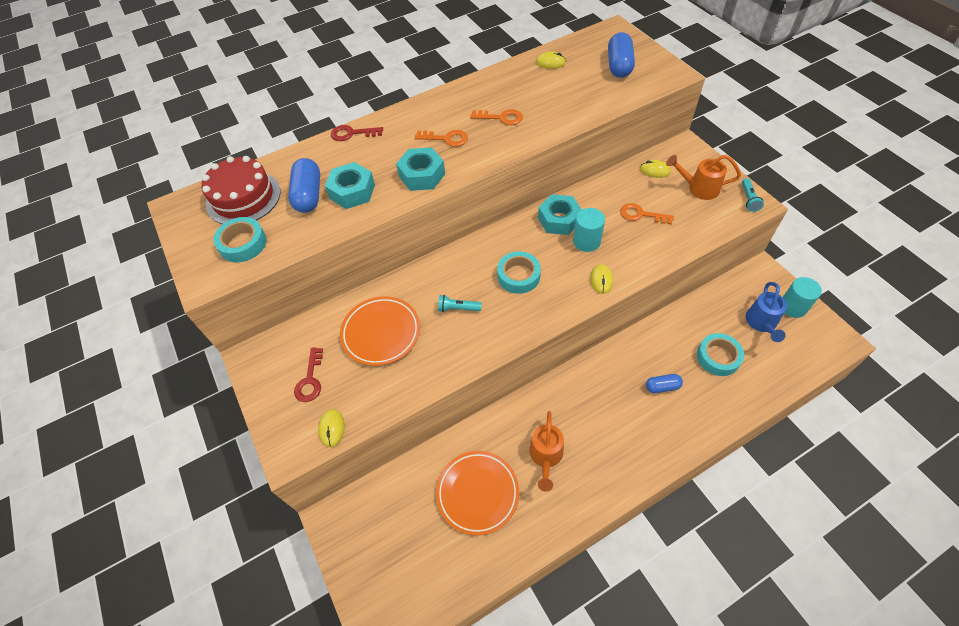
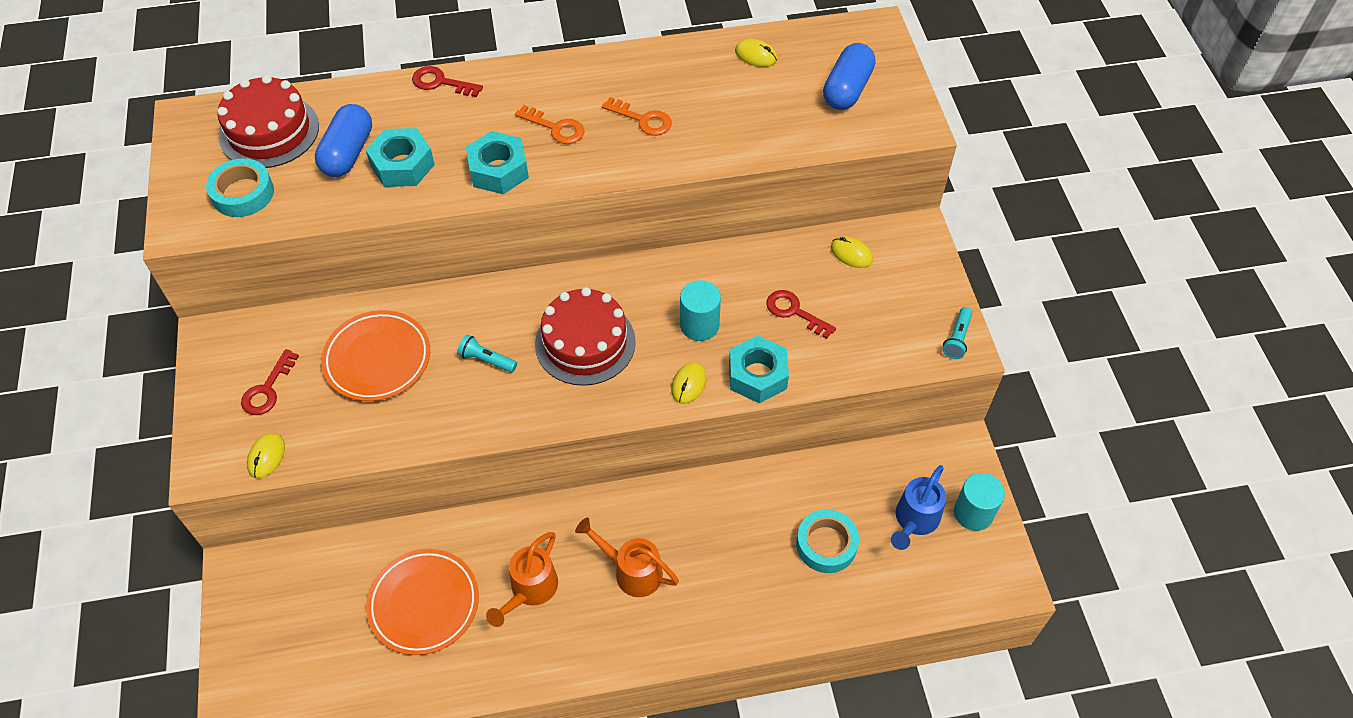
camera: 15 degrees right, 0 degrees up
turquoise tape [497,251,541,294] -> red cake [535,287,636,386]
turquoise nut [538,194,582,235] -> turquoise nut moved to [729,335,789,404]
orange key [620,203,674,224] -> red key [767,290,836,339]
blue capsule [646,374,683,393] -> none
orange watering can [666,155,741,200] -> orange watering can moved to [575,518,679,597]

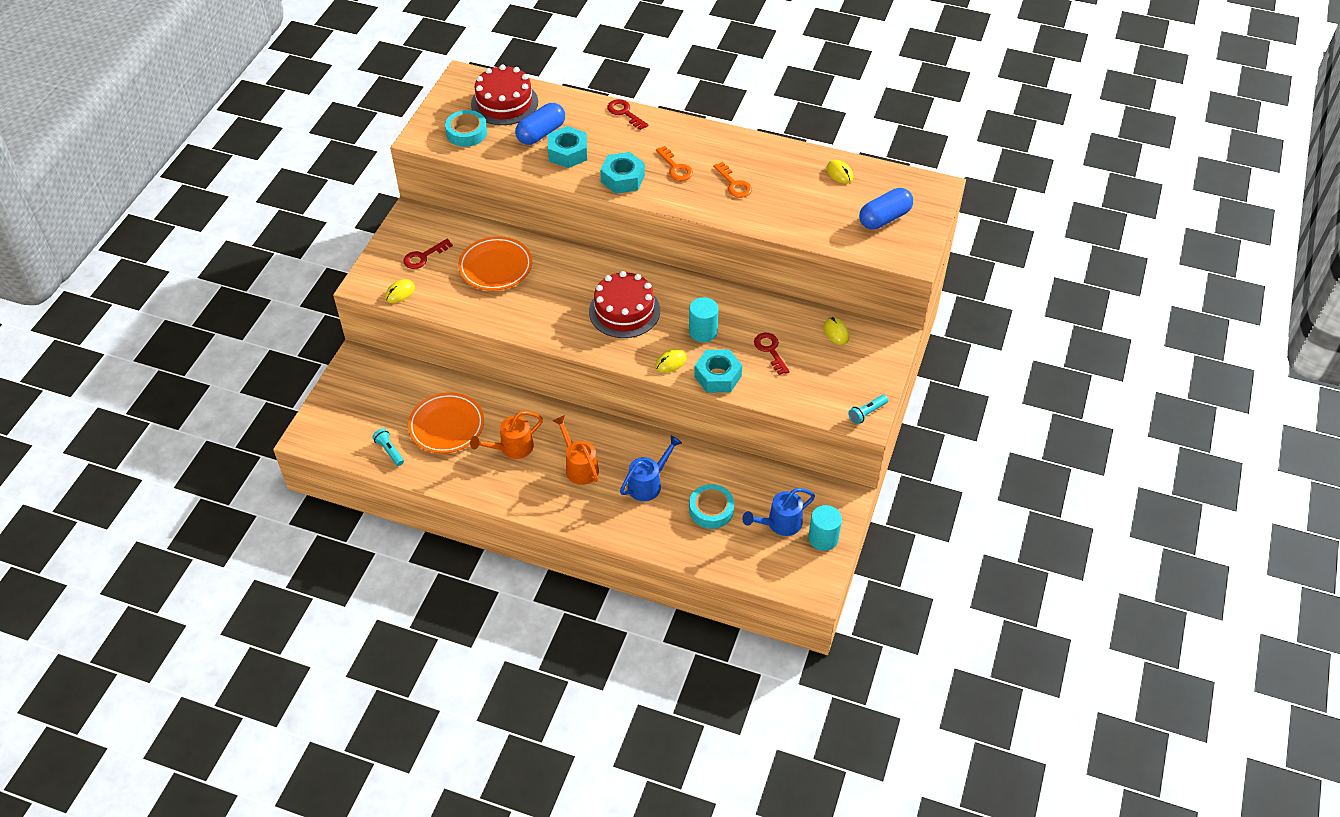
camera: 30 degrees right, 5 degrees down
turquoise flashlight [457,335,517,373] -> turquoise flashlight moved to [372,428,404,466]
none -> blue watering can [620,436,682,501]

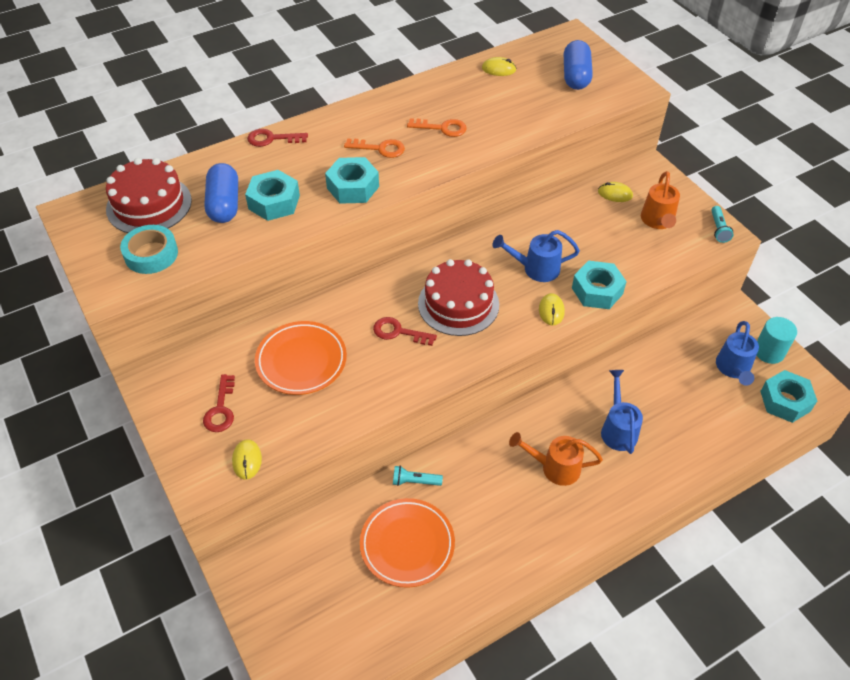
camera: 50 degrees left, 0 degrees up
turquoise flashlight [372,428,404,466] -> turquoise flashlight moved to [393,466,443,486]
orange watering can [470,411,543,459] -> orange watering can moved to [641,171,680,229]
turquoise cylinder [689,297,719,342] -> blue watering can [492,230,580,282]
turquoise tape [689,484,734,529] -> none
red key [754,333,790,375] -> red key moved to [373,317,437,346]
none -> turquoise nut [760,370,817,423]

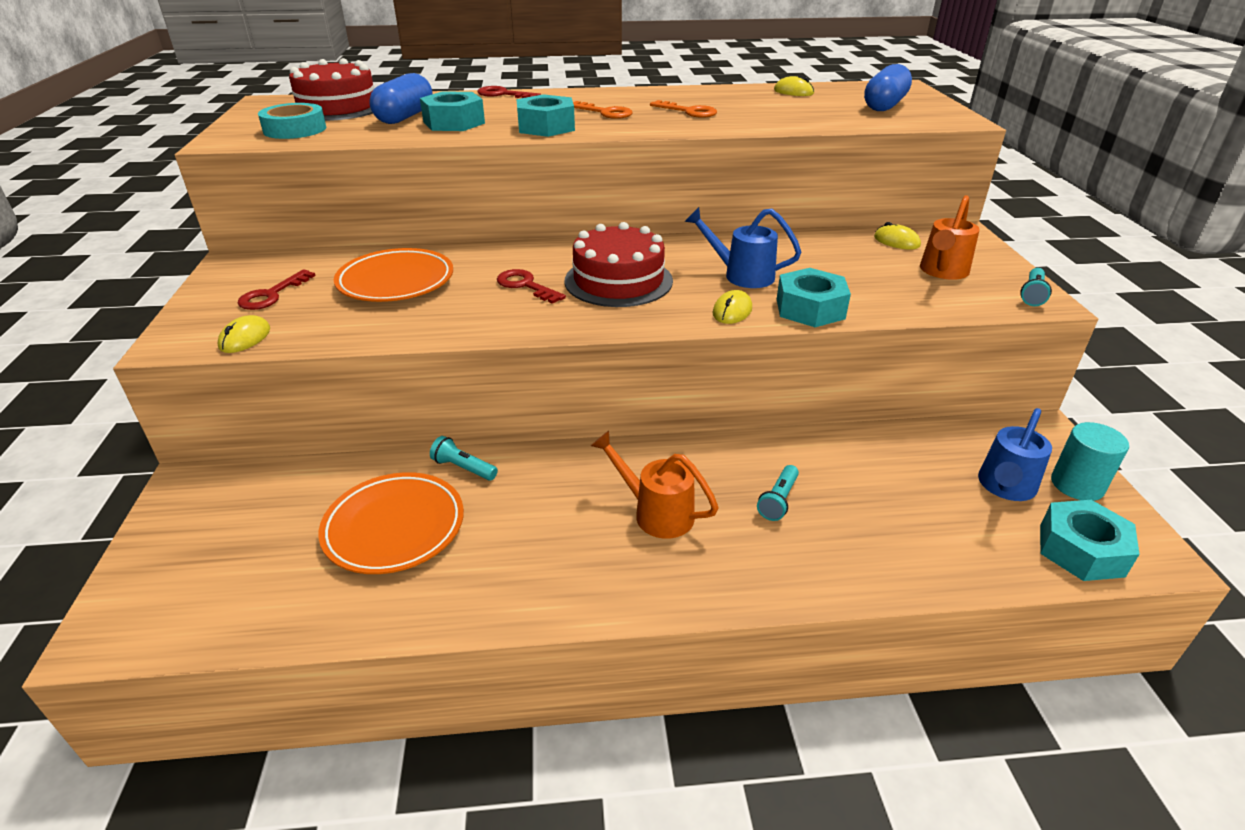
camera: 25 degrees right, 15 degrees down
blue watering can [601,370,643,454] -> turquoise flashlight [757,465,799,521]

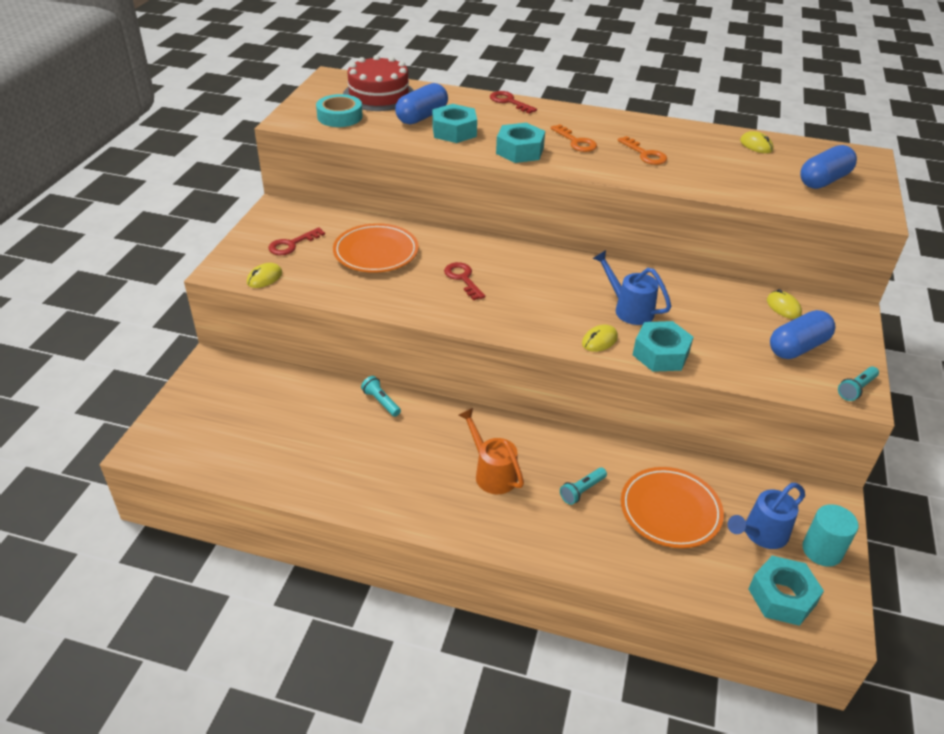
camera: 20 degrees right, 5 degrees up
orange plate [318,472,464,574] -> orange plate moved to [621,467,724,548]
red cake [565,222,673,307] -> none
orange watering can [920,195,980,280] -> blue capsule [770,310,836,359]

